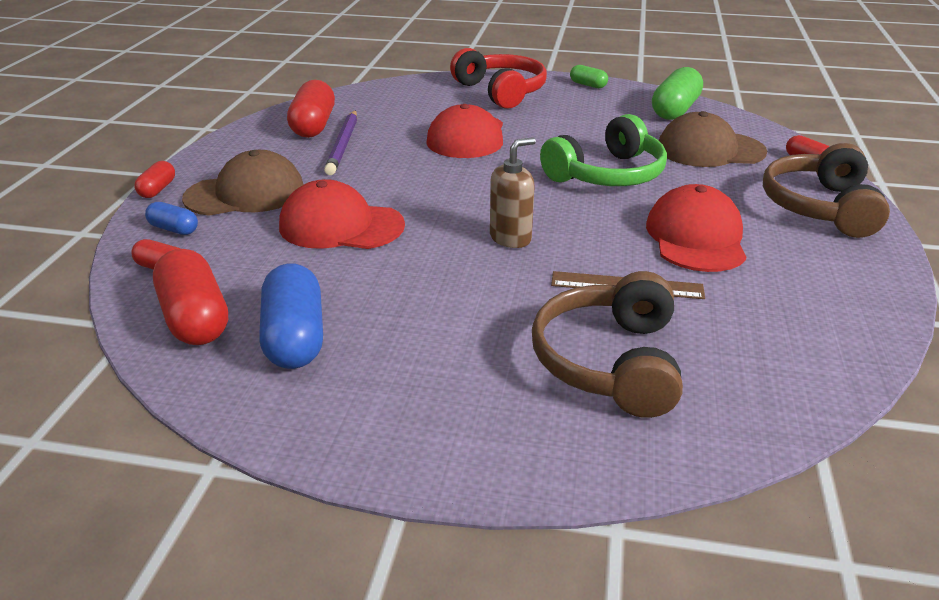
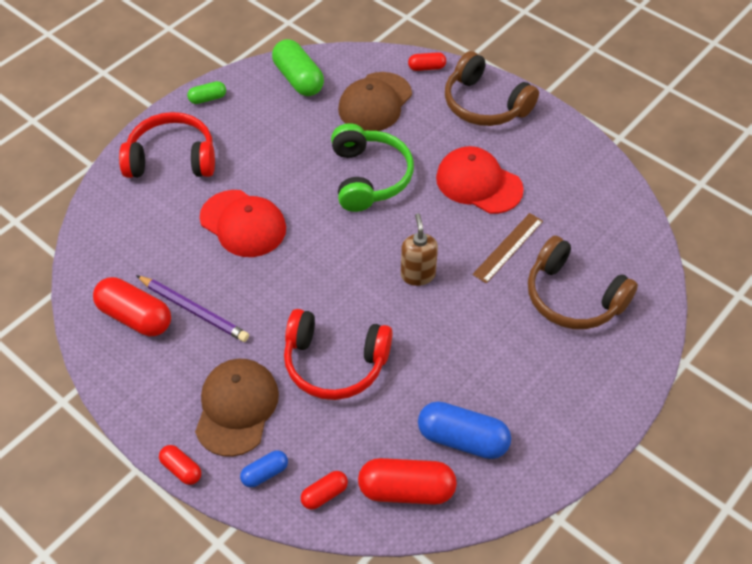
camera: 60 degrees left, 20 degrees up
red cap [279,179,405,249] -> red headphones [284,309,392,400]

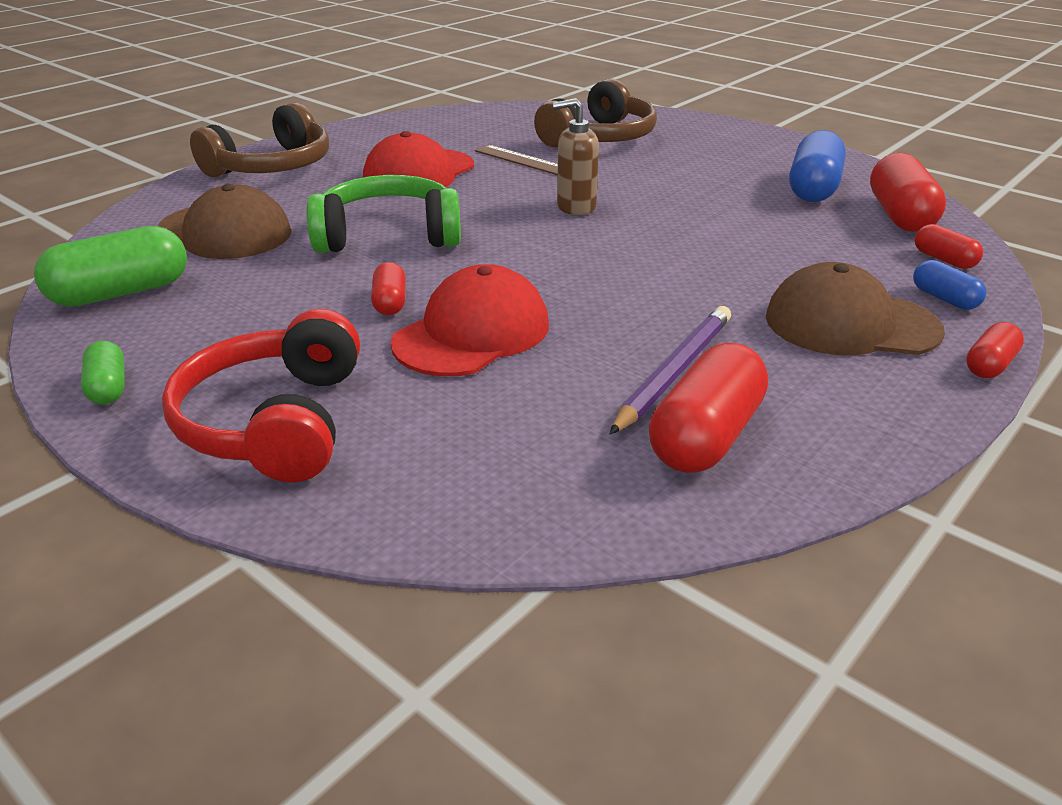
camera: 90 degrees left, 20 degrees down
red headphones [284,309,392,400] -> none
red capsule [408,52,446,71] -> red capsule moved to [371,262,406,315]

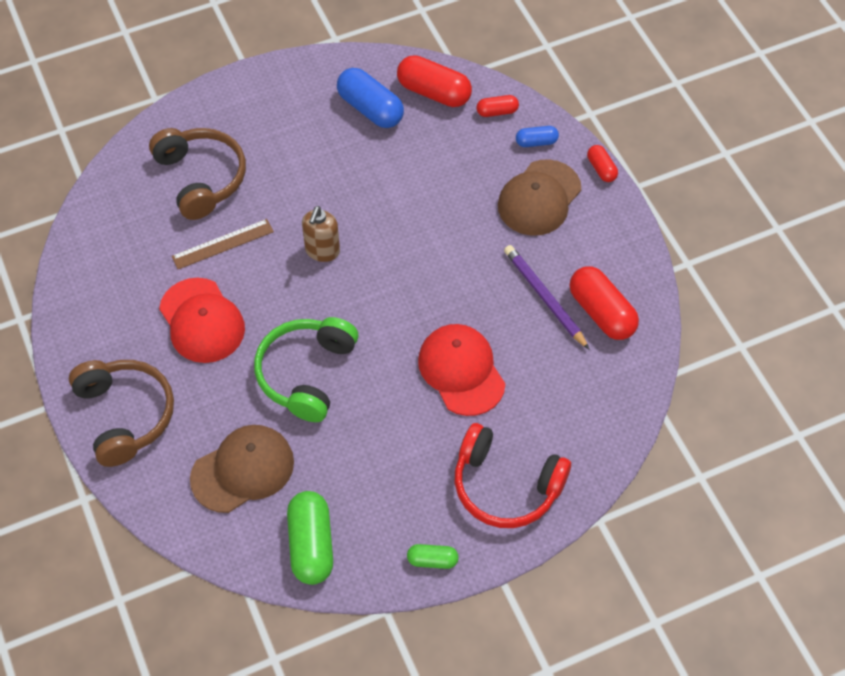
camera: 65 degrees left, 25 degrees up
red capsule [371,262,406,315] -> none

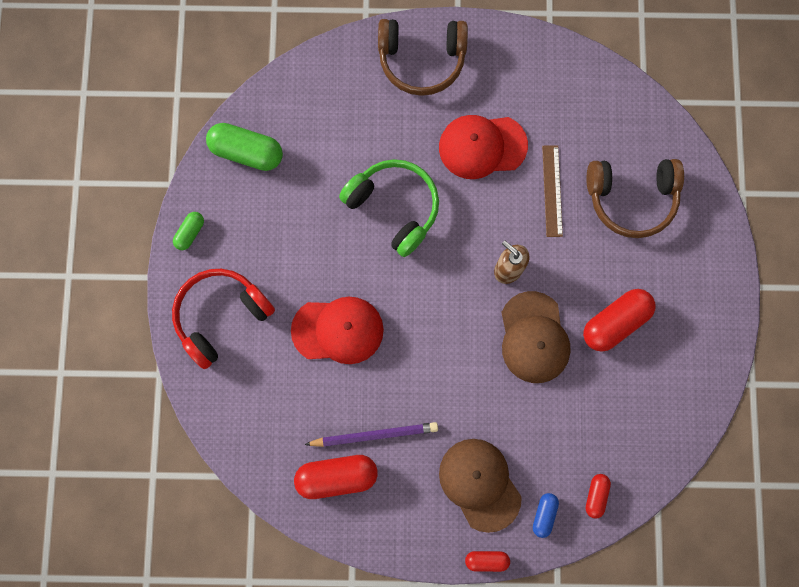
camera: 115 degrees right, 20 degrees up
brown cap [190,425,294,513] -> brown cap moved to [501,291,571,383]
blue capsule [337,68,404,128] -> none
red capsule [397,55,472,107] -> red capsule moved to [583,289,656,352]

